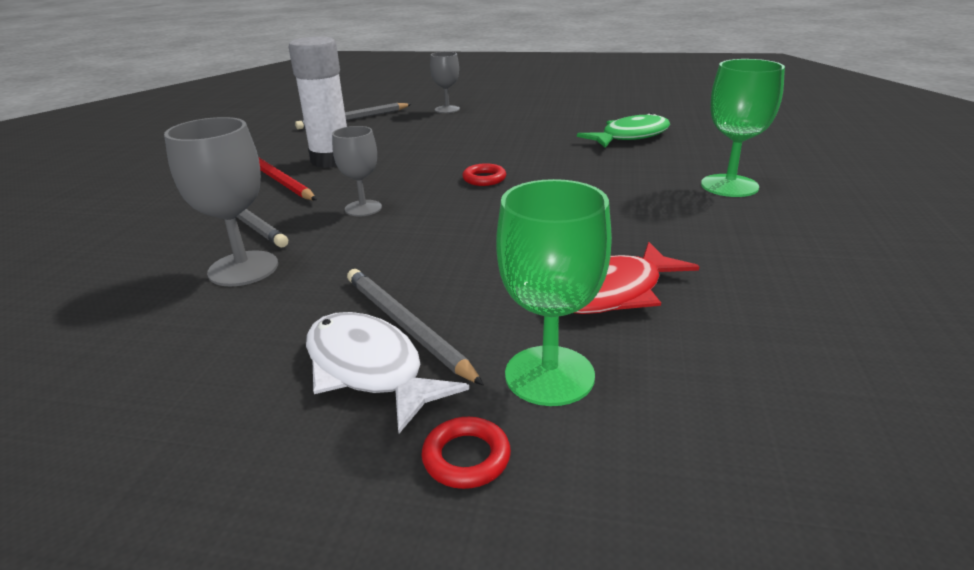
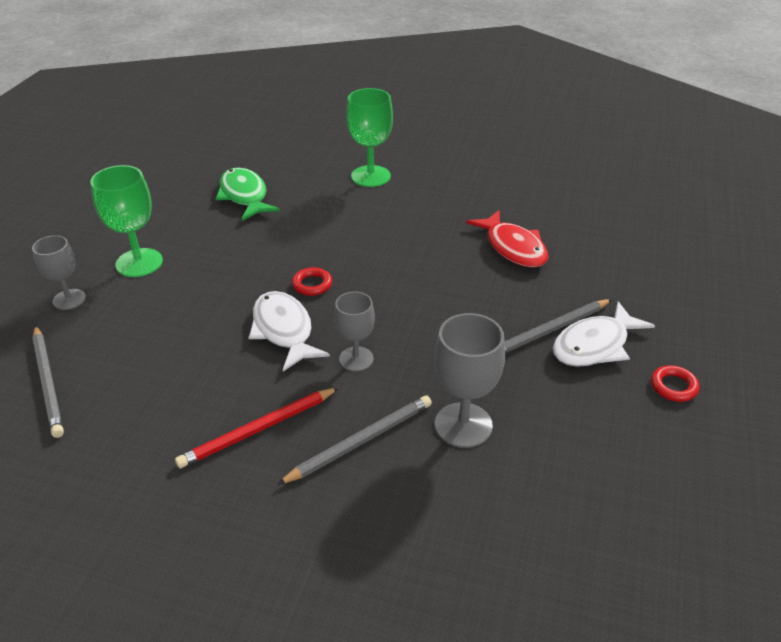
camera: 85 degrees left, 10 degrees up
white glue stick [289,36,347,168] -> none
red ring [421,417,511,489] -> red ring moved to [651,365,699,402]
green goblet [496,179,612,406] -> green goblet moved to [90,165,163,277]
none -> white fish [249,291,330,372]

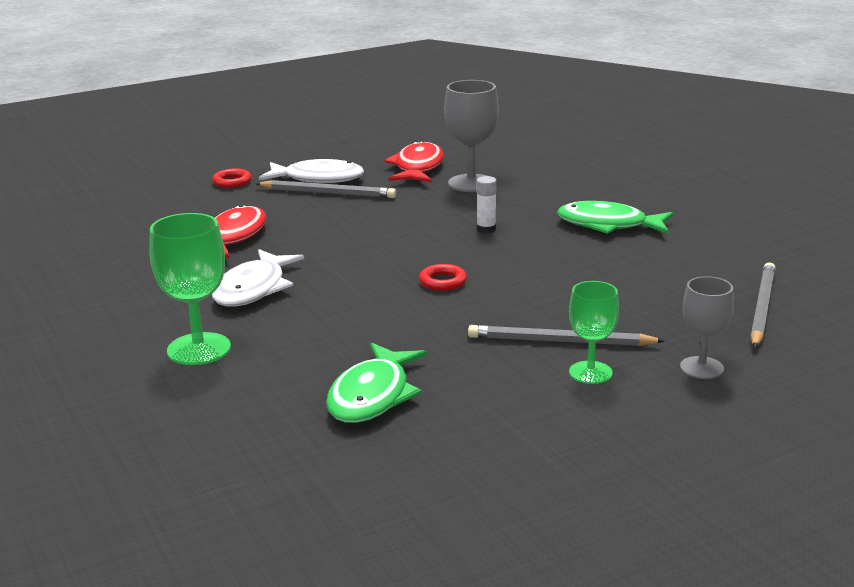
camera: 135 degrees left, 15 degrees down
green goblet [90,165,163,277] -> green goblet [569,281,619,384], size x0.65
red pencil [175,387,339,468] -> green fish [557,201,673,234]
white fish [249,291,330,372] -> white fish moved to [212,249,304,306]
grey pencil [277,396,432,485] -> grey pencil moved to [468,325,665,346]
grey goblet [334,291,375,371] -> white glue stick [476,176,497,234]
red ring [651,365,699,402] -> red ring moved to [212,169,252,188]
none -> red fish [384,140,444,182]

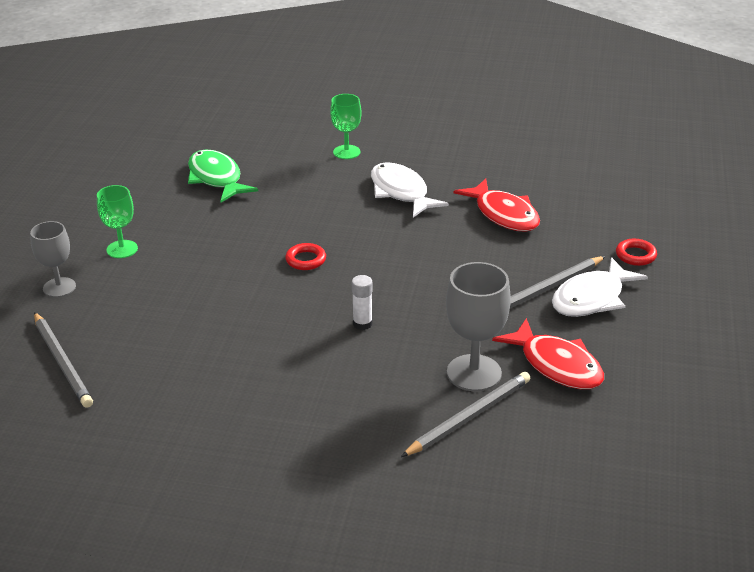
camera: 130 degrees right, 10 degrees up
green goblet [149,213,231,365] -> green goblet [330,94,362,159], size x0.65
grey pencil [468,325,665,346] -> grey pencil moved to [401,372,531,457]
green fish [557,201,673,234] -> none

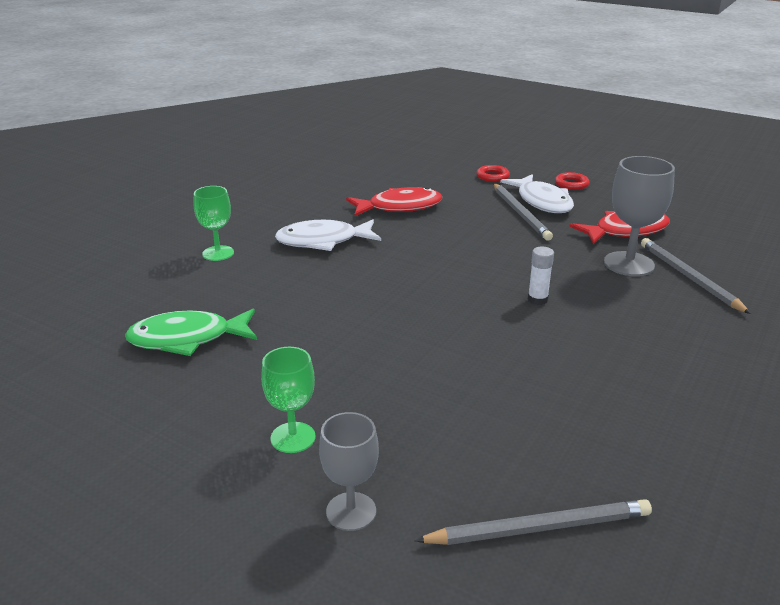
camera: 70 degrees left, 5 degrees down
red ring [285,243,326,270] -> red ring moved to [555,172,590,190]

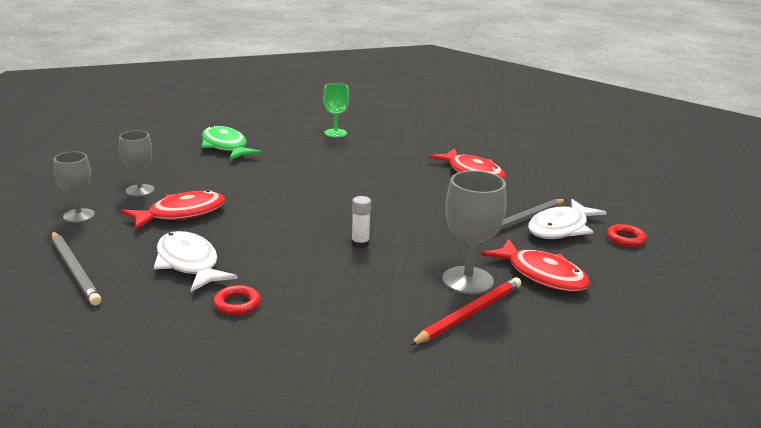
camera: 65 degrees right, 5 degrees down
green goblet [261,347,315,453] -> grey goblet [119,130,154,197]
white fish [275,220,381,251] -> white fish moved to [154,231,238,292]
red ring [477,165,510,182] -> red ring moved to [213,285,261,315]
grey pencil [641,238,751,314] -> red pencil [410,277,522,345]
none -> red fish [121,190,225,230]

